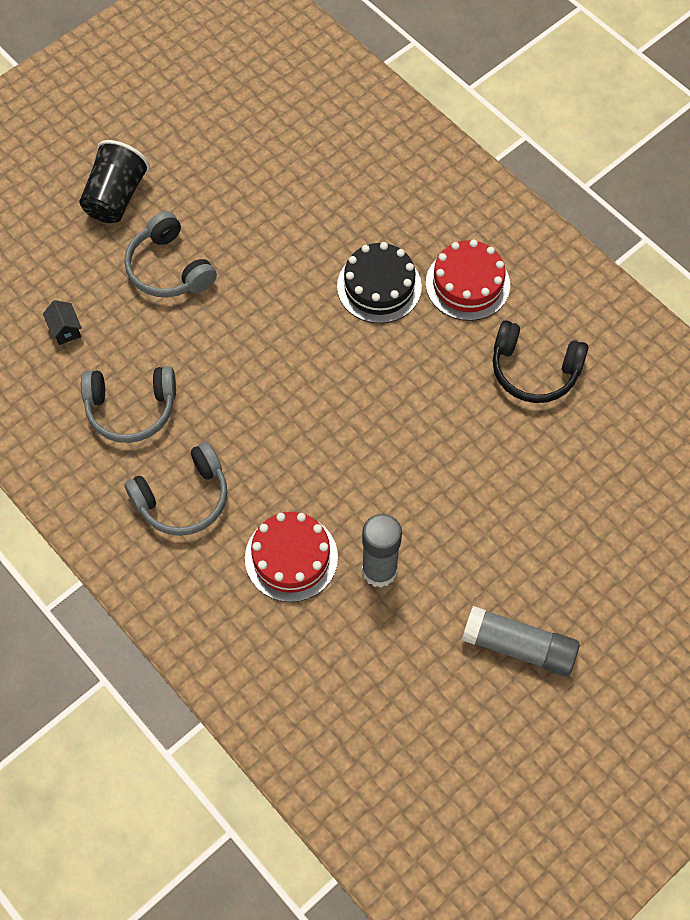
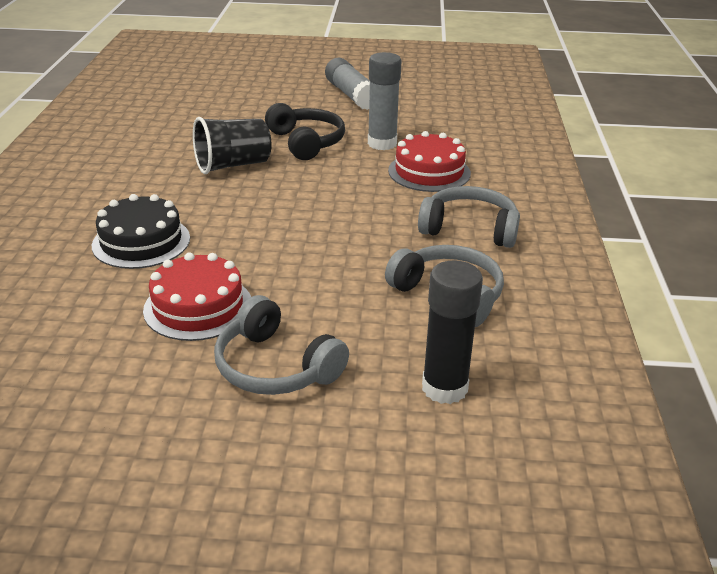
camera: 135 degrees left, 30 degrees down
black house [43,300,82,345] -> black glue stick [422,260,483,404]
black cup [79,140,150,223] -> black cup moved to [193,117,272,174]
grey headphones [124,211,217,297] -> grey headphones turned 120 degrees clockwise [214,295,349,395]
red cake [426,240,510,321] -> red cake moved to [143,252,251,341]
black headphones [493,320,588,403] -> black headphones moved to [265,103,345,160]

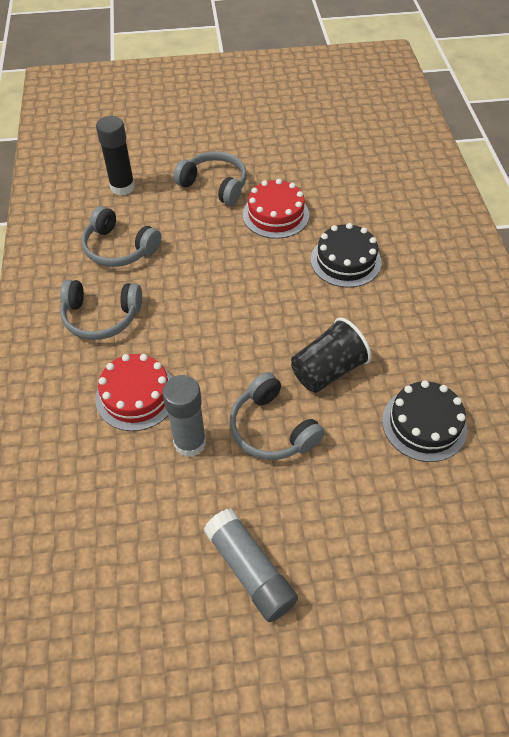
camera: 170 degrees right, 20 degrees up
black headphones [265,103,345,160] -> grey headphones [230,372,325,460]
none -> black cake [382,380,467,462]

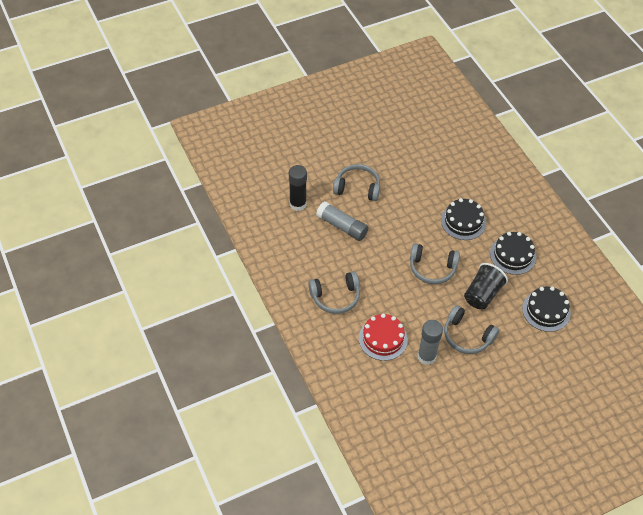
camera: 20 degrees left, 0 degrees up
grey headphones [82,206,161,267] -> grey headphones moved to [410,243,460,284]
grey glue stick [204,508,298,622] -> grey glue stick moved to [316,201,368,241]
red cake [243,179,309,239] -> none
none -> black cake [490,232,536,275]

